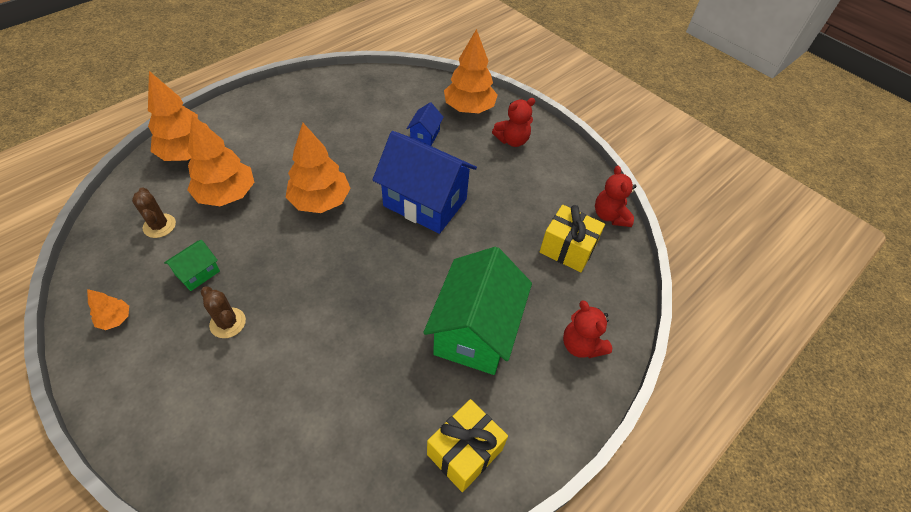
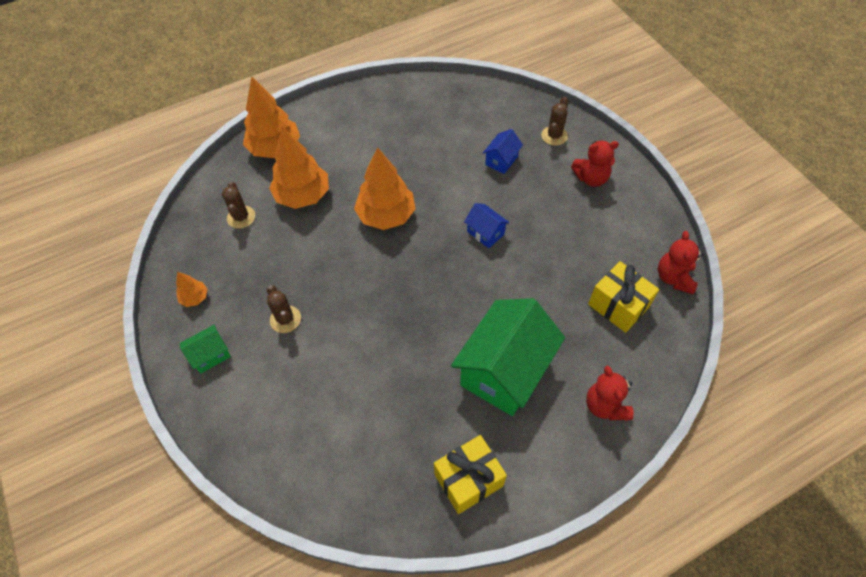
camera: 20 degrees right, 5 degrees up
green house [164,240,220,291] -> green house moved to [180,325,231,373]
blue house [372,131,477,234] -> blue house [464,203,510,248], size x0.45
orange tree [444,29,497,113] -> brown cactus [541,97,568,146]

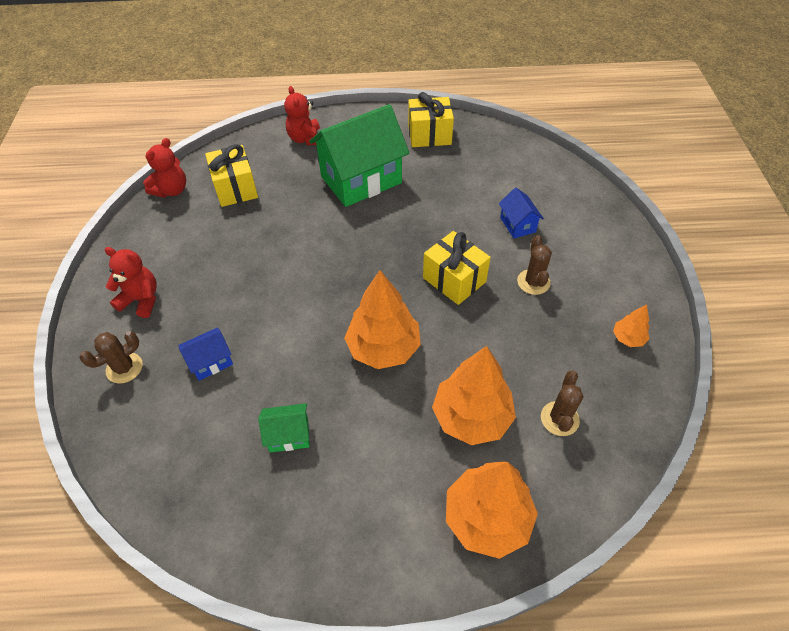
camera: 155 degrees left, 5 degrees down
green house [180,325,231,373] -> green house moved to [258,403,310,452]
blue house [464,203,510,248] -> blue house moved to [499,188,544,238]
red teddy bear [586,366,634,421] -> red teddy bear turned 150 degrees clockwise [284,86,320,145]
none -> yellow gift [423,231,491,305]

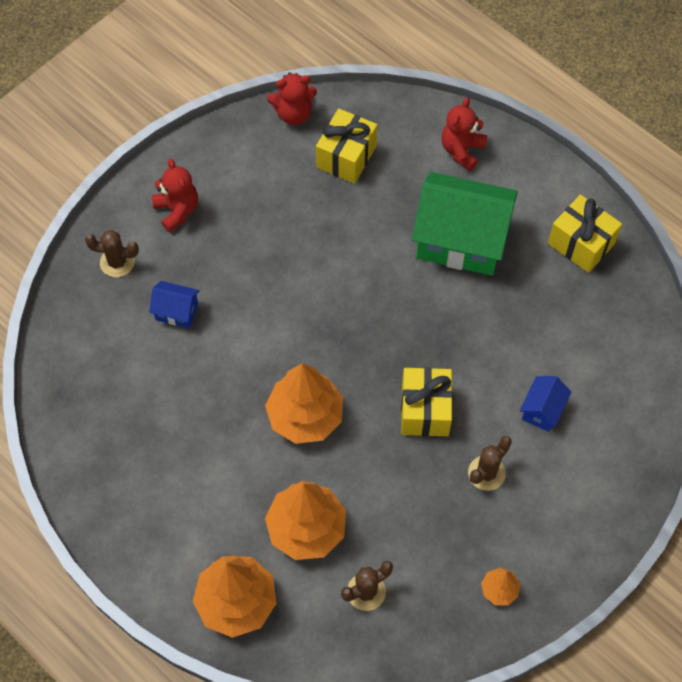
camera: 45 degrees right, 10 degrees up
green house [258,403,310,452] -> none

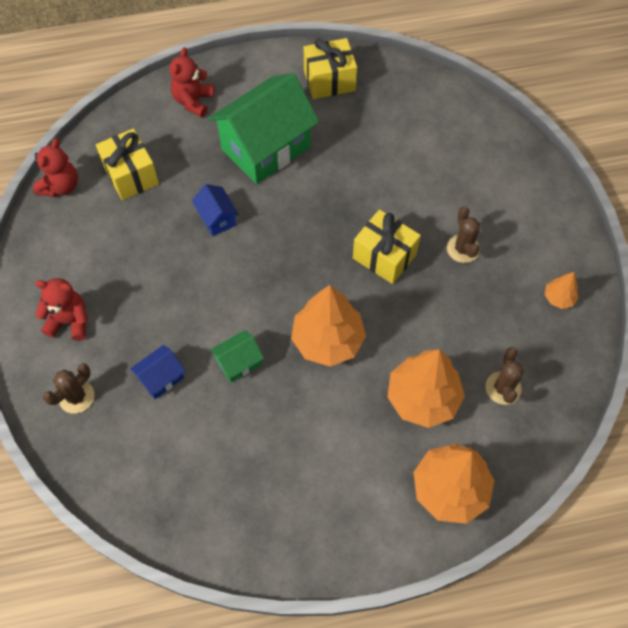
camera: 55 degrees left, 0 degrees up
red teddy bear [441,97,487,171] -> red teddy bear turned 45 degrees clockwise [169,47,214,118]
blue house [520,376,571,432] -> blue house moved to [192,184,239,236]
none -> green house [210,330,264,383]

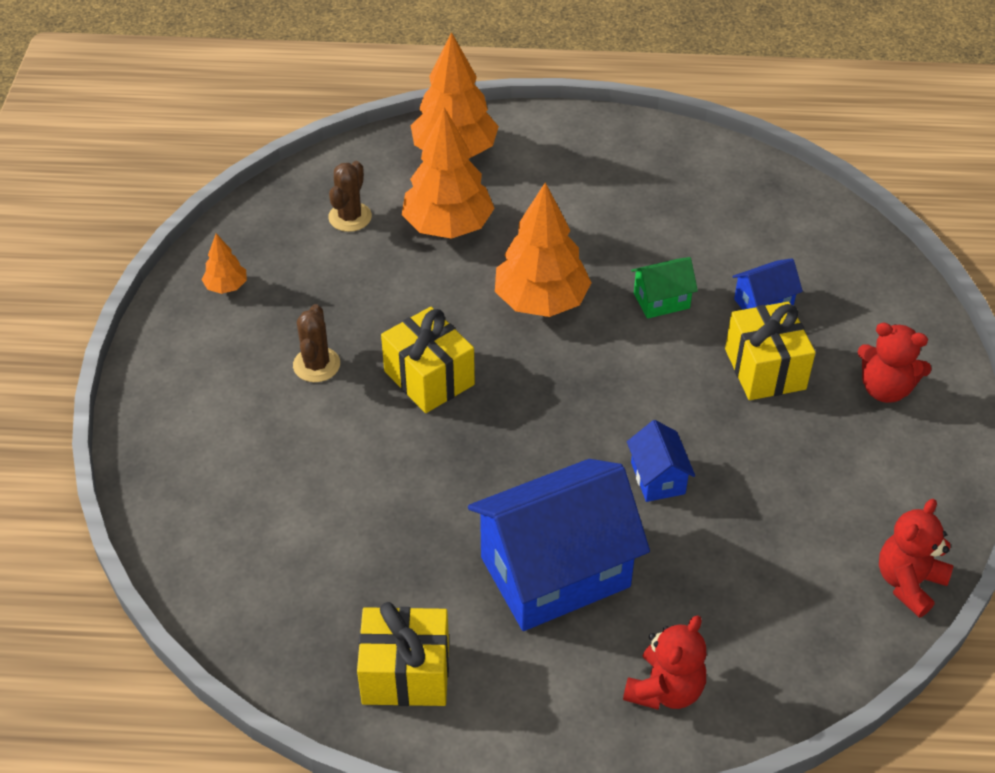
camera: 165 degrees left, 15 degrees down
brown cactus [43,363,94,414] -> none
yellow gift [96,129,159,200] -> yellow gift moved to [725,302,815,400]
green house [208,73,319,184] -> blue house [468,459,650,631]

